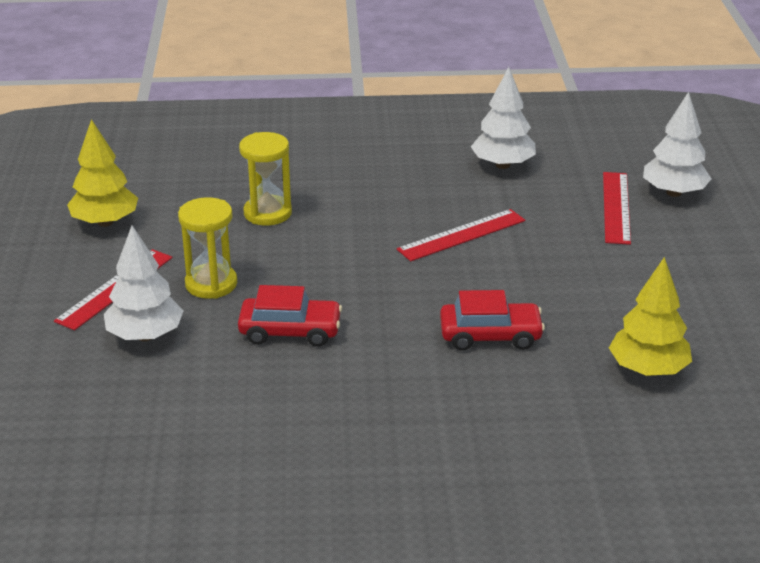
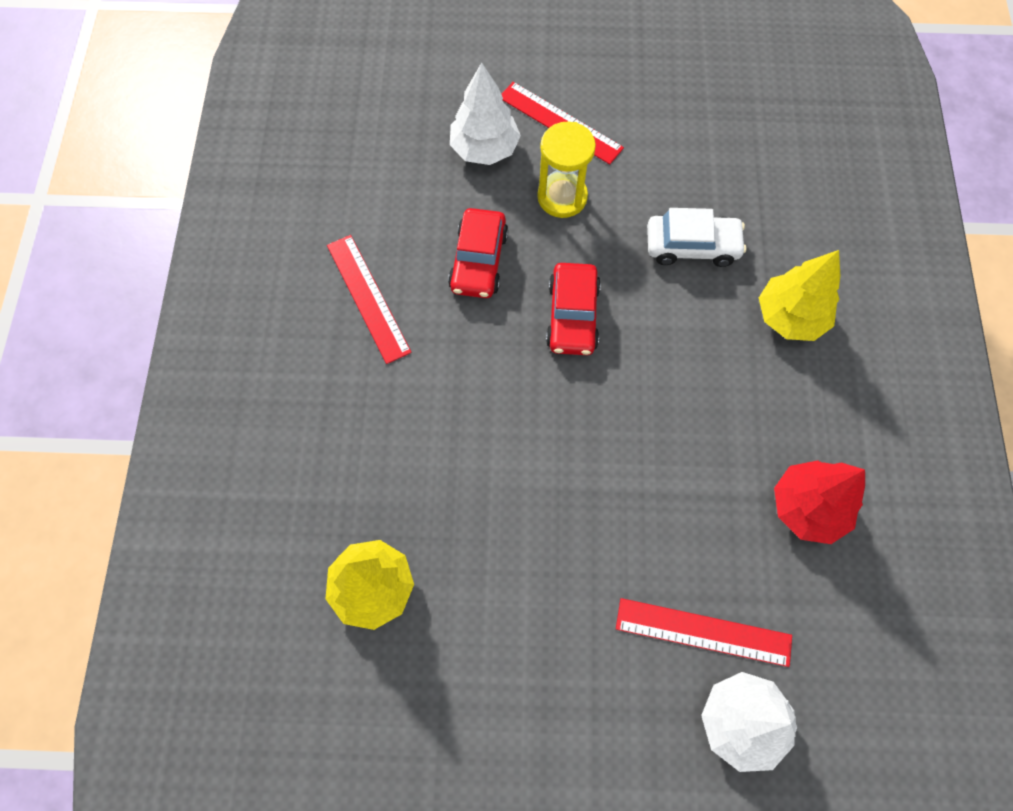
camera: 95 degrees right, 35 degrees up
yellow tree [67,119,138,227] -> yellow tree moved to [759,250,840,341]
yellow hourglass [239,132,292,226] -> white car [647,208,747,267]
red ruler [397,209,525,261] -> red ruler moved to [327,235,412,364]
red car [440,290,545,351] -> red car moved to [546,263,601,355]
white tree [471,67,536,169] -> red tree [774,460,865,544]

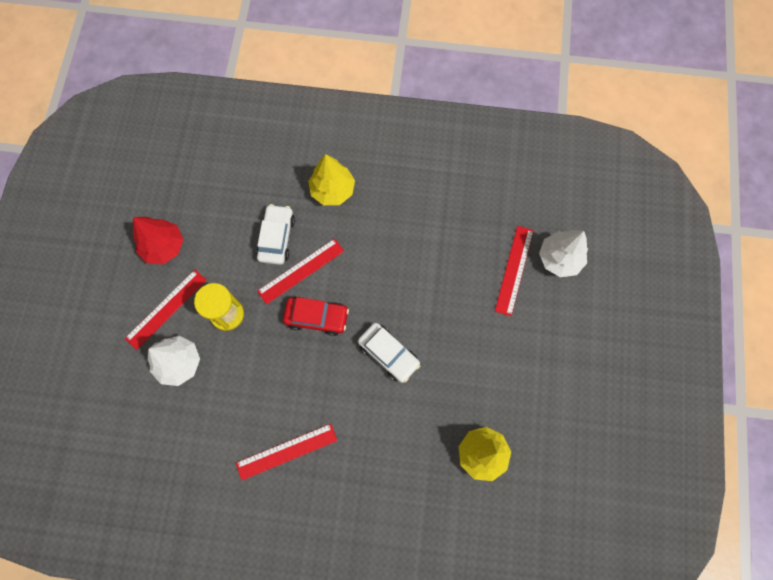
camera: 85 degrees left, 5 degrees up
red car [448,208,509,298] -> none
red tree [774,460,865,544] -> red tree moved to [133,217,184,264]
none -> red ruler [257,238,344,305]
none -> white car [358,323,420,383]

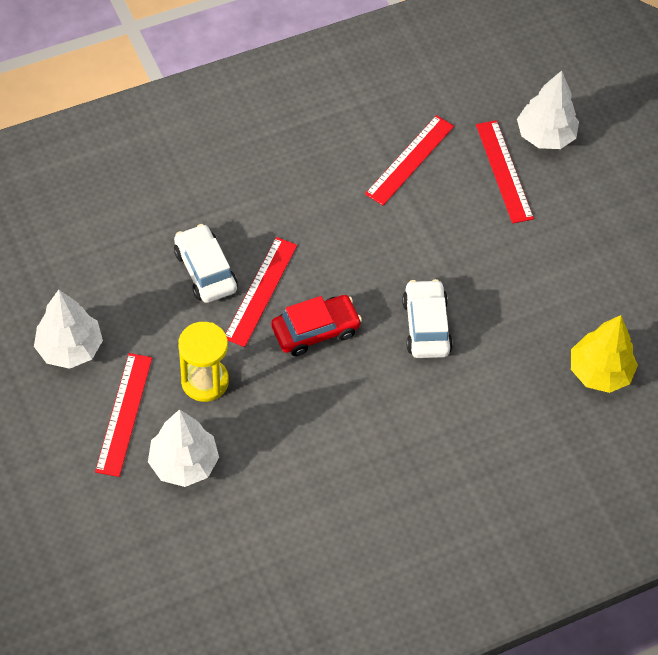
camera: 35 degrees left, 15 degrees down
red tree [133,217,184,264] -> white tree [34,290,103,369]
red ruler [236,424,338,481] -> red ruler moved to [365,115,454,205]
yellow tree [308,154,355,205] -> none
white car [358,323,420,383] -> white car turned 105 degrees counterclockwise [402,279,453,358]

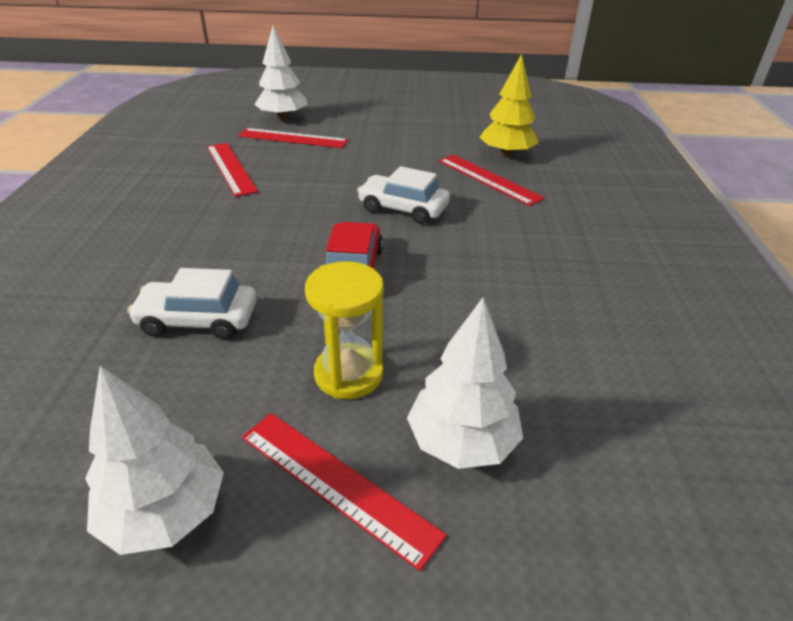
camera: 60 degrees left, 20 degrees down
red ruler [226,237,297,347] -> red ruler moved to [439,155,545,206]

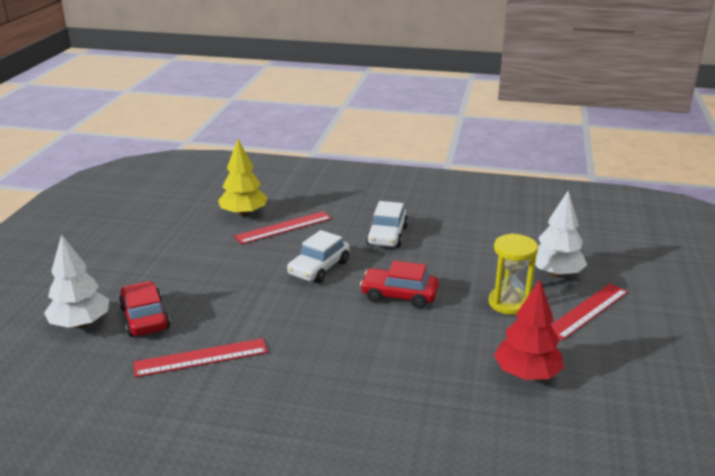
camera: 80 degrees left, 10 degrees down
white tree [85,366,224,555] -> none
white car [127,268,257,340] -> white car moved to [366,201,408,248]
red ruler [238,128,348,148] -> red car [119,281,170,337]
none -> red tree [494,280,564,380]

